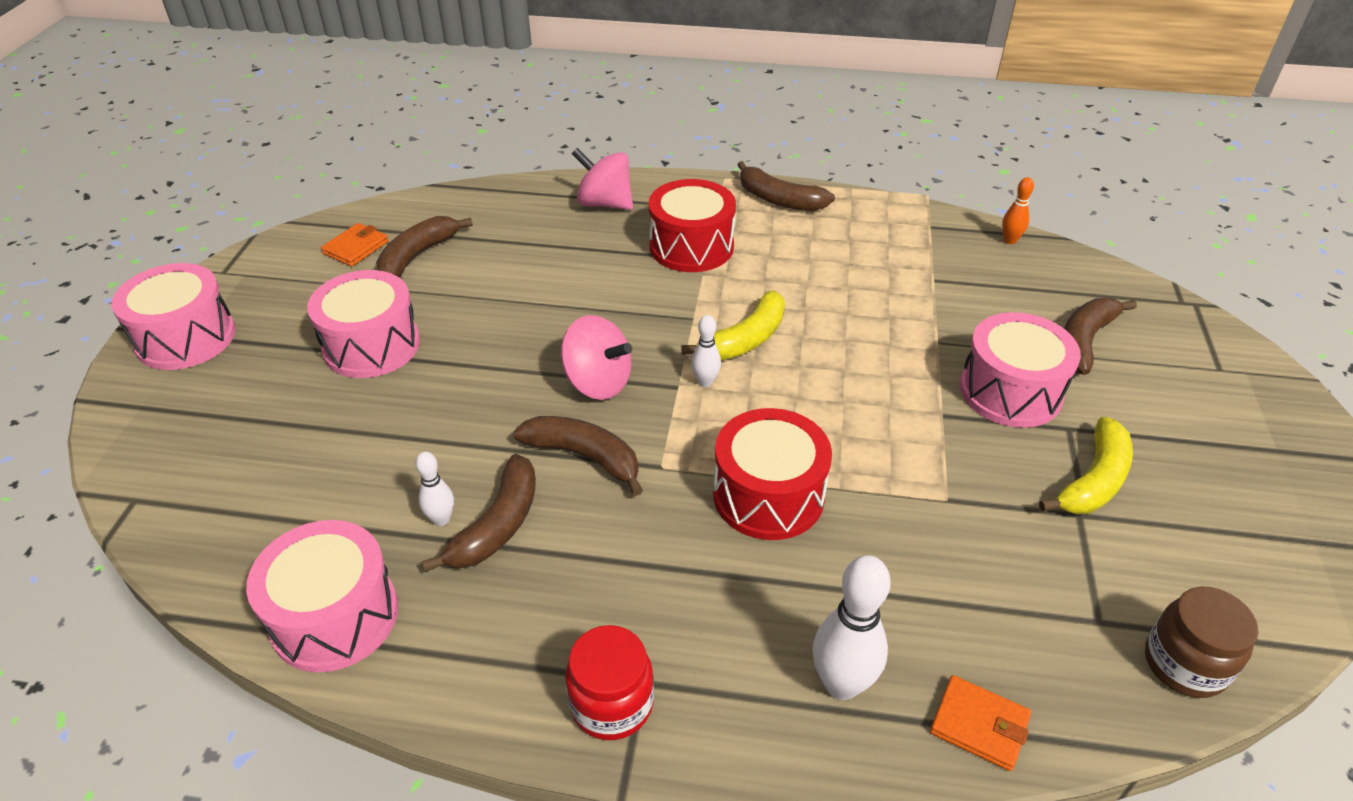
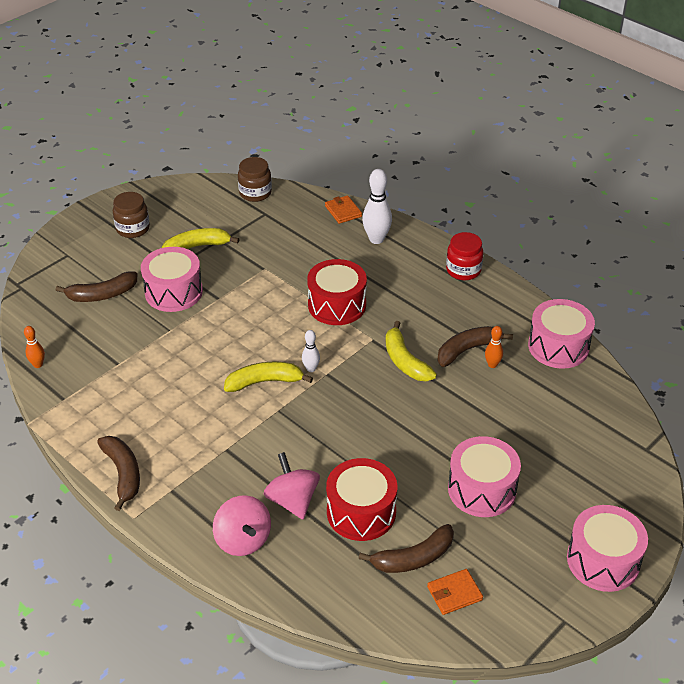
camera: 145 degrees left, 0 degrees up
white bowling pin [415,451,454,526] -> orange bowling pin [485,326,503,368]
brown banana [513,416,643,496] -> yellow banana [385,321,437,381]
pink spinning top [561,315,632,400] -> pink spinning top moved to [264,452,320,519]
red drum [649,179,736,272] -> red drum moved to [326,458,397,541]
none -> brown jar [113,192,150,238]

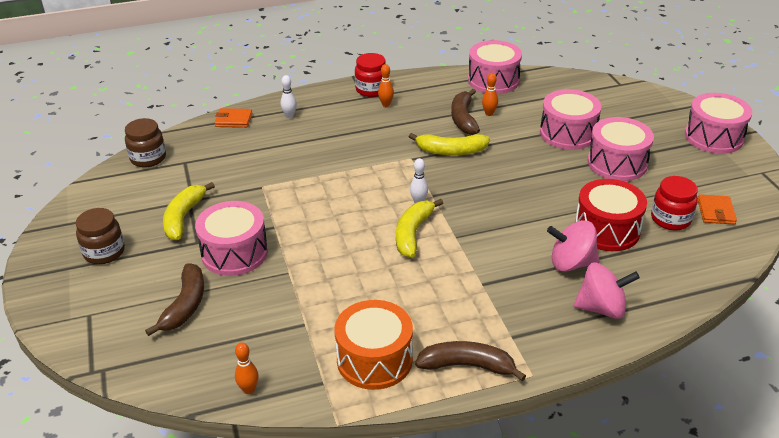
camera: 60 degrees left, 5 degrees down
red drum [307,259,367,325] -> none
brown banana [359,524,454,573] -> red jar [651,176,698,230]
white bowling pin [362,169,392,244] -> white bowling pin [281,75,297,118], size x0.55
none -> orange drum [334,300,413,390]
none -> orange bowling pin [378,64,394,107]
none -> pink drum [540,89,601,150]

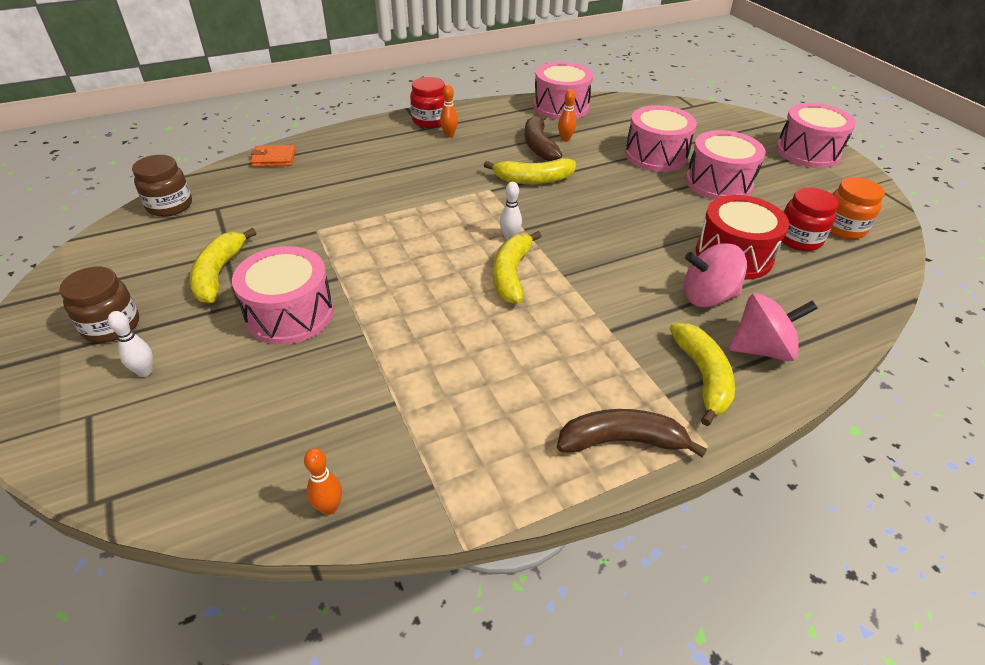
camera: 10 degrees left, 5 degrees up
brown banana [145,263,204,336] -> none
white bowling pin [281,75,297,118] -> white bowling pin moved to [108,311,153,377]
orange drum [334,300,413,390] -> none
orange wallet [698,194,737,224] -> orange jar [830,177,885,239]
none -> yellow banana [670,322,735,426]

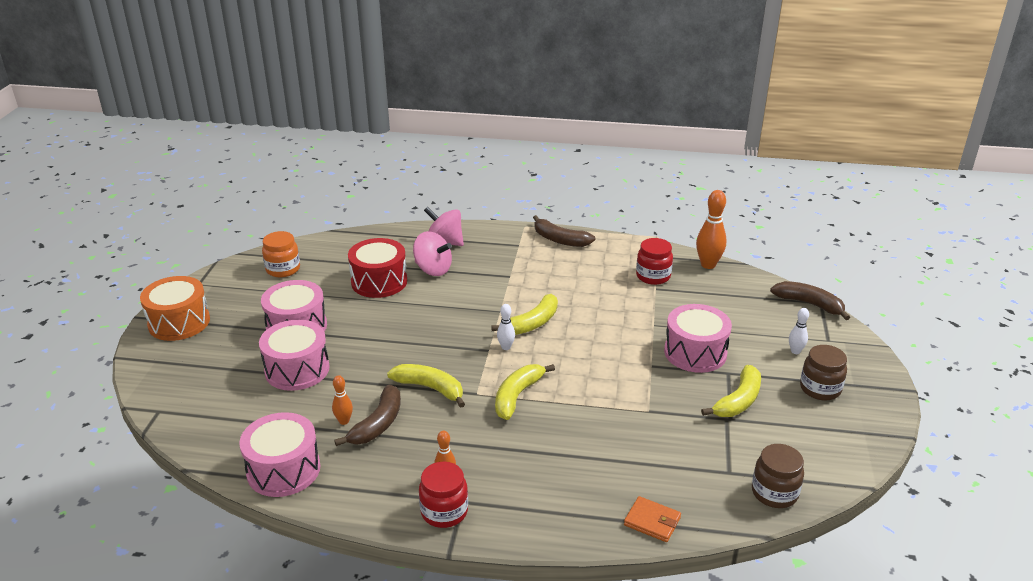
camera: 145 degrees left, 10 degrees down
orange bowling pin [304,448,342,515] -> orange bowling pin [696,190,726,269], size x1.81
yellow banana [670,322,735,426] -> yellow banana moved to [495,364,555,420]
pink drum [776,103,856,168] -> orange drum [140,276,210,341]
red jar [781,187,839,251] -> red jar moved to [636,238,673,285]
none -> brown banana [770,281,850,320]

